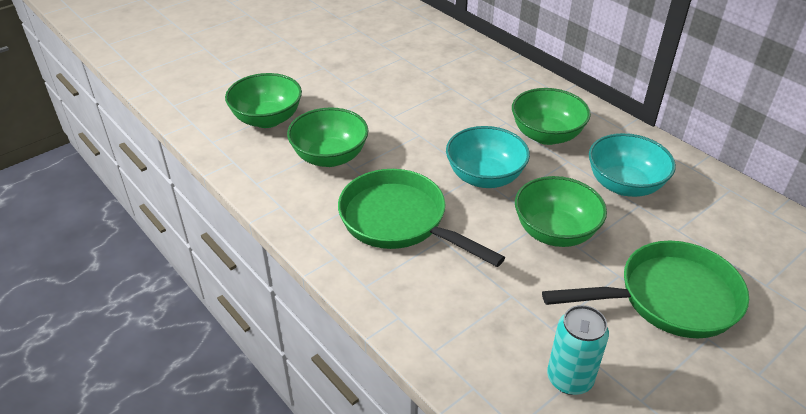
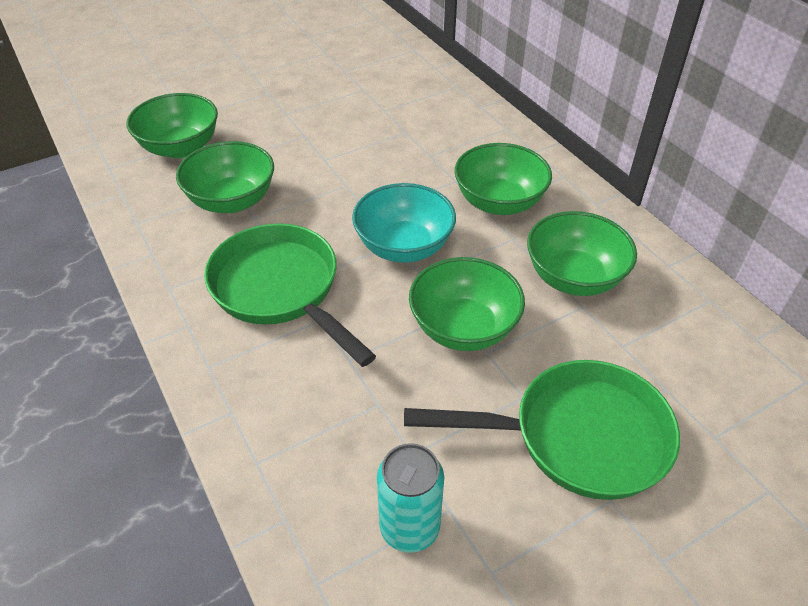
camera: 10 degrees right, 5 degrees up
turquoise bowl [589,133,676,197] -> green bowl [527,211,637,296]

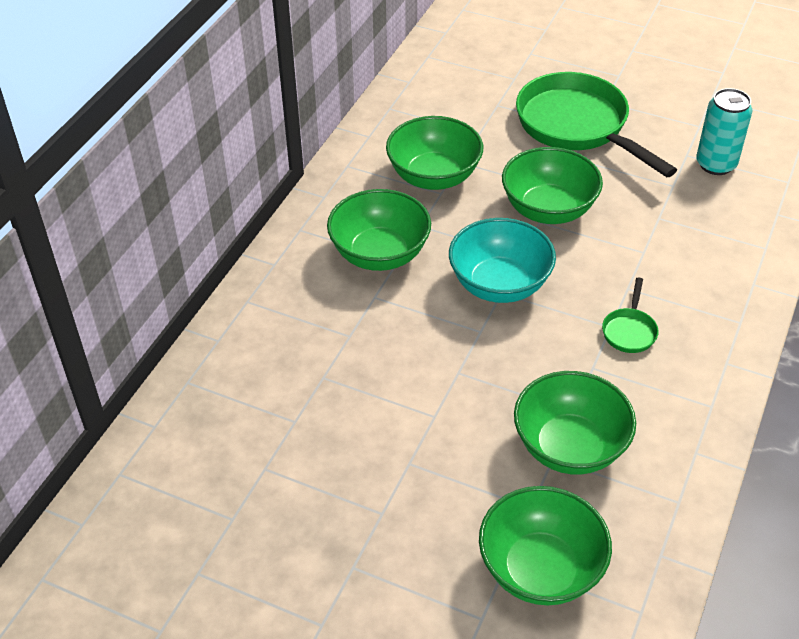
camera: 125 degrees left, 0 degrees up
green pan [204,223,376,367] -> green pan [602,278,659,353], size x0.42

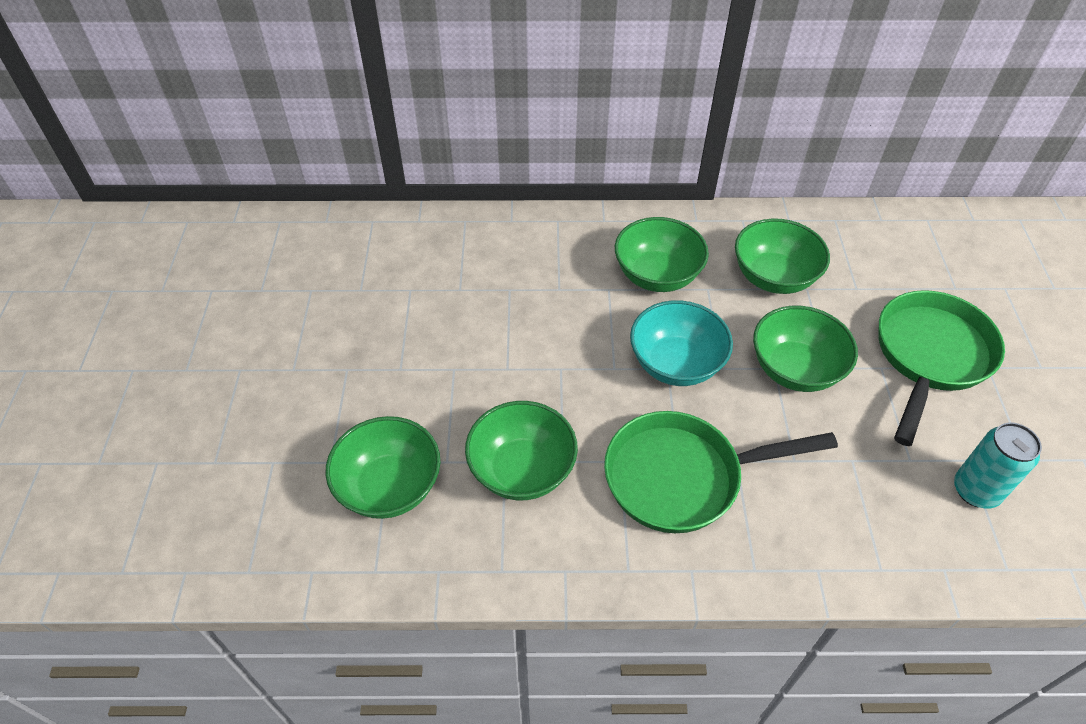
camera: 65 degrees right, 5 degrees up
green pan [602,278,659,353] -> green pan [604,411,838,533], size x2.40

